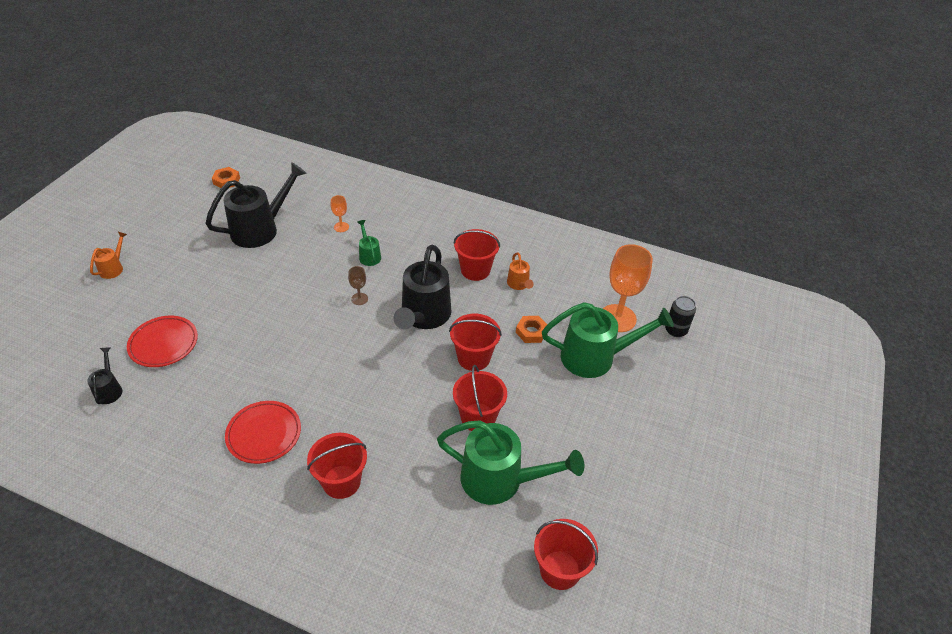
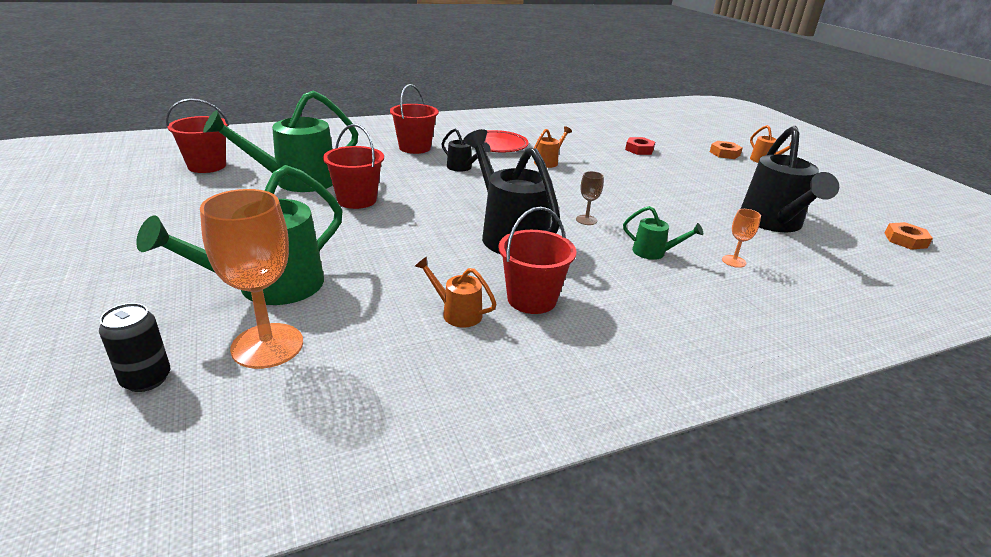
camera: 135 degrees right, 15 degrees down
black watering can [87,347,122,404] -> black watering can moved to [441,129,491,172]
red plate [127,316,198,367] -> red nut [625,137,655,155]
red bucket [449,314,502,371] -> none
orange nut [516,316,547,343] -> orange nut moved to [710,141,743,159]
none -> orange watering can [534,126,572,168]

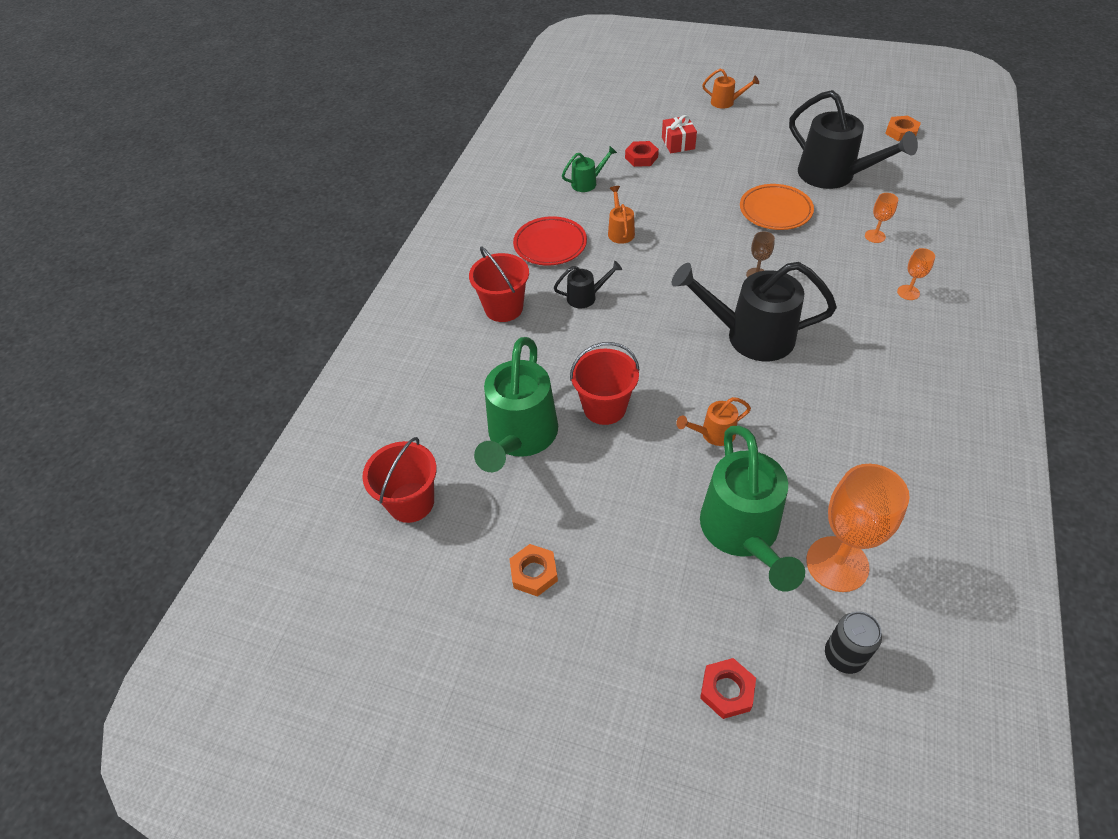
camera: 45 degrees left, 20 degrees up
orange watering can [415,257,497,328] -> orange watering can moved to [676,397,751,446]
red bucket [499,207,577,314] -> none
green watering can [623,206,703,260] -> green watering can moved to [562,146,617,192]
orange nut [710,141,743,159] -> orange nut moved to [509,544,558,597]
none -> red gift [662,115,697,153]
none -> red nut [700,658,756,719]
none -> orange plate [740,184,814,230]
none -> orange goblet [897,248,935,300]

